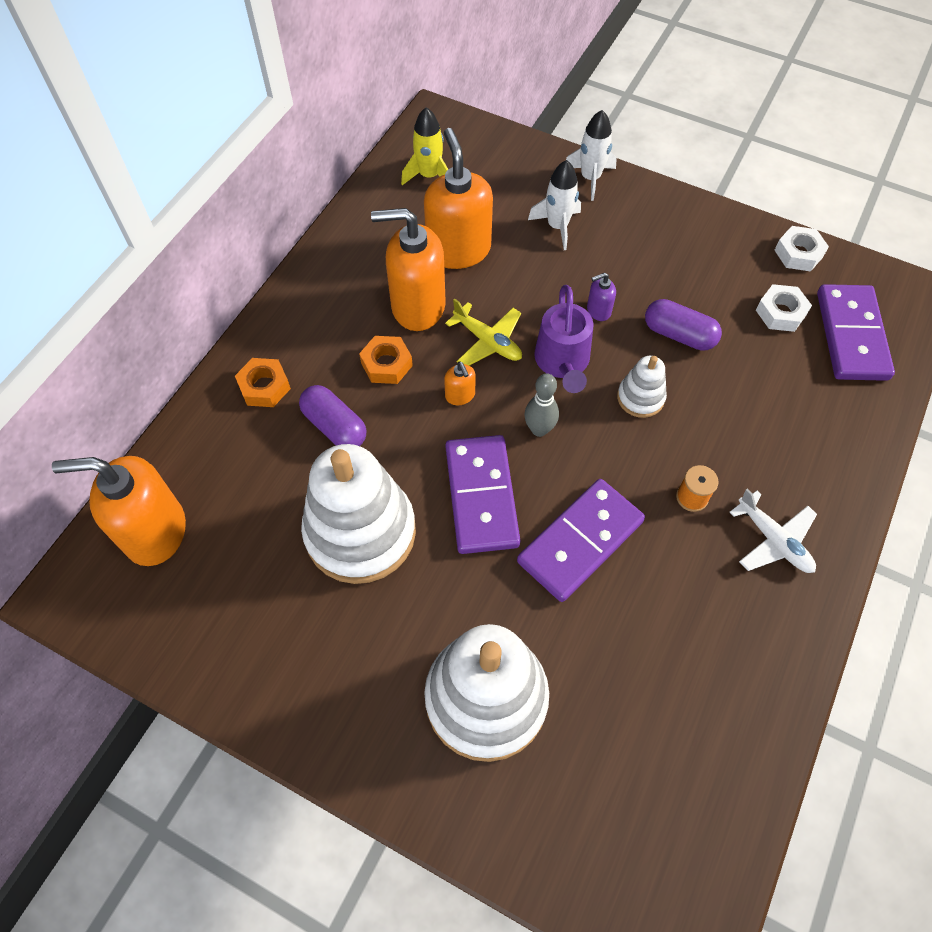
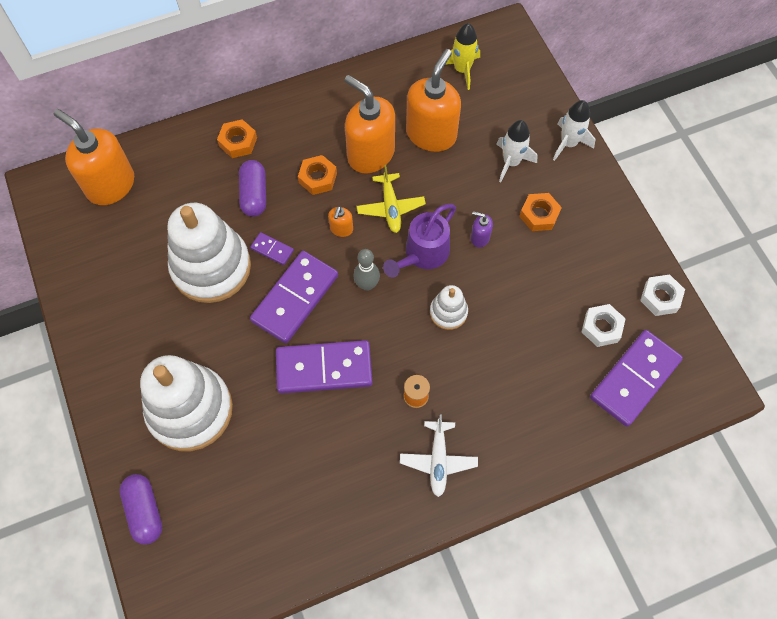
camera: 40 degrees right, 5 degrees up
purple capsule [645,299,722,351] -> purple capsule moved to [119,474,162,545]
none -> purple domino [250,232,294,265]
none -> orange nut [519,193,562,231]

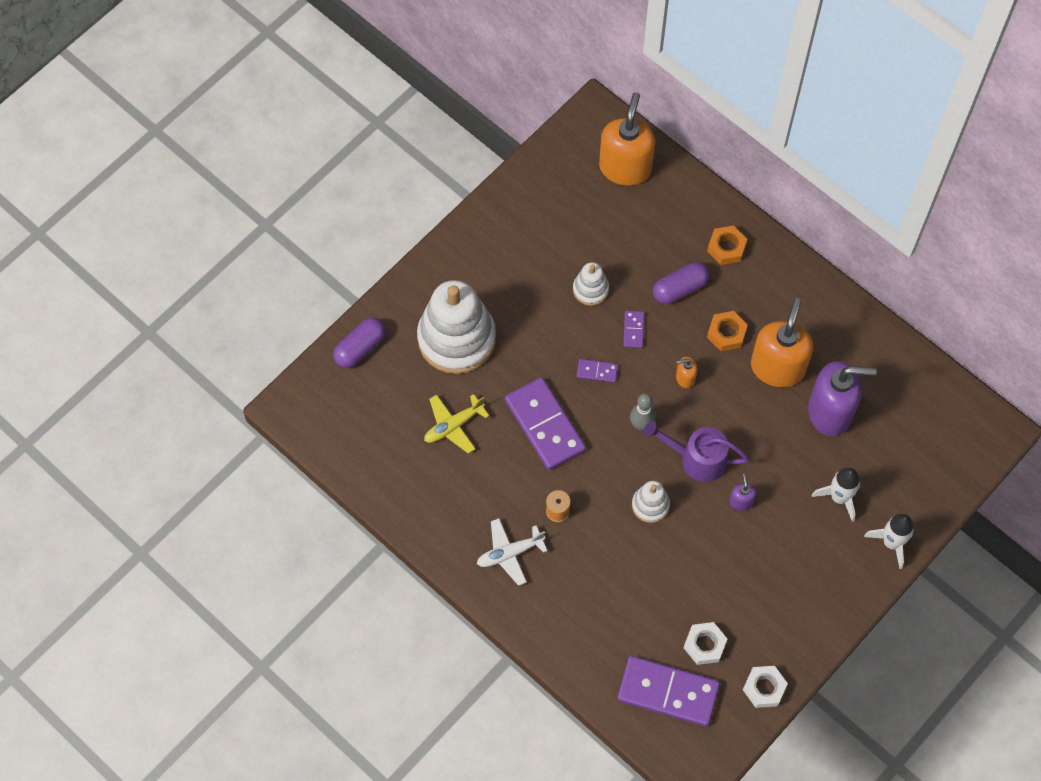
camera: 65 degrees right, 0 degrees up
white stacking toy [167,203,251,303] -> white stacking toy [573,262,609,306], size x0.47
purple domino [250,251,338,343] -> purple domino [577,359,618,383], size x0.45
yellow plane [357,165,426,233] -> yellow plane moved to [424,394,489,454]
orange soap dispenser [406,49,461,152] -> purple soap dispenser [808,361,877,436]
yellow rocket [445,23,480,90] -> none
orange nut [519,193,562,231] -> none

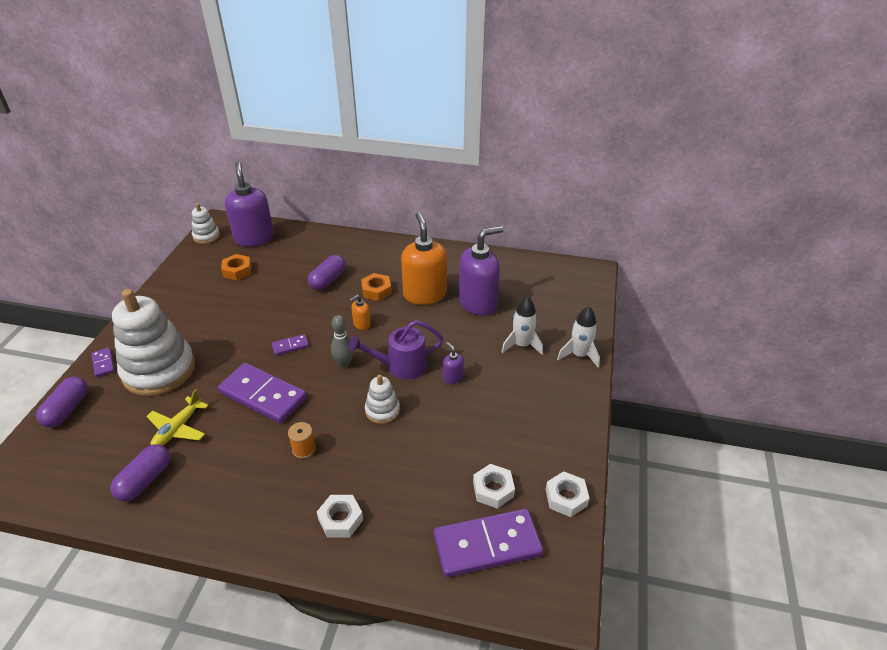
camera: 30 degrees left, 25 degrees down
white plane [477,518,548,586] -> none
white stacking toy [573,262,609,306] -> white stacking toy moved to [192,203,220,244]
orange soap dispenser [599,92,655,186] -> purple soap dispenser [225,162,274,247]
purple domino [623,310,645,348] -> purple domino moved to [91,348,114,377]
orange nut [707,226,747,265] -> orange nut moved to [221,254,252,280]
none -> purple capsule [111,444,170,502]
none -> white nut [317,495,363,538]

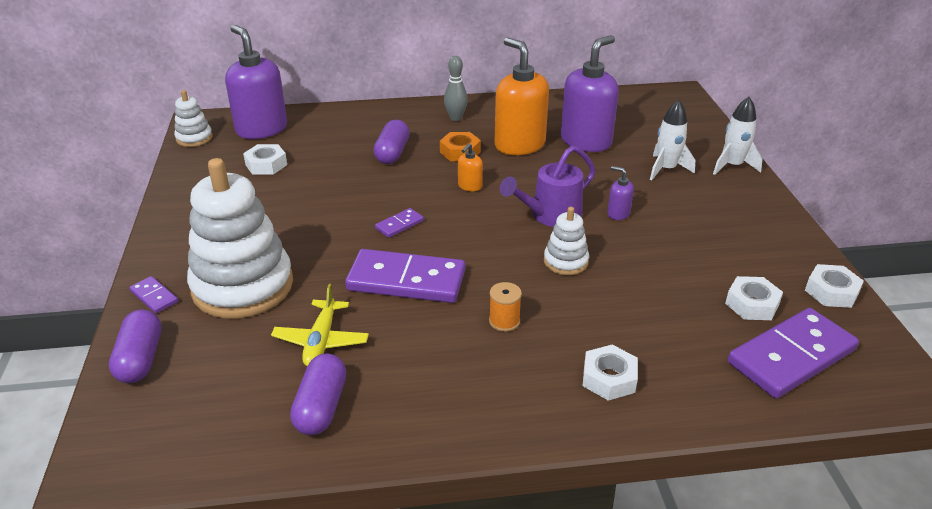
camera: 20 degrees left, 5 degrees down
orange nut [221,254,252,280] -> white nut [243,144,287,175]
grey bowling pin [331,315,354,368] -> grey bowling pin moved to [444,56,468,121]

